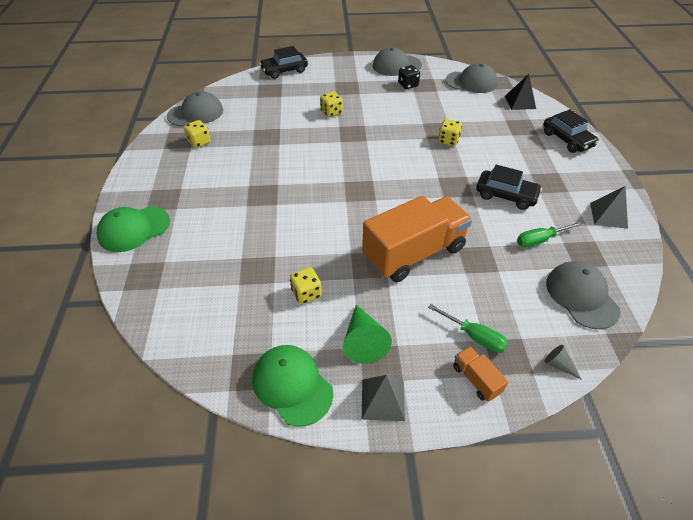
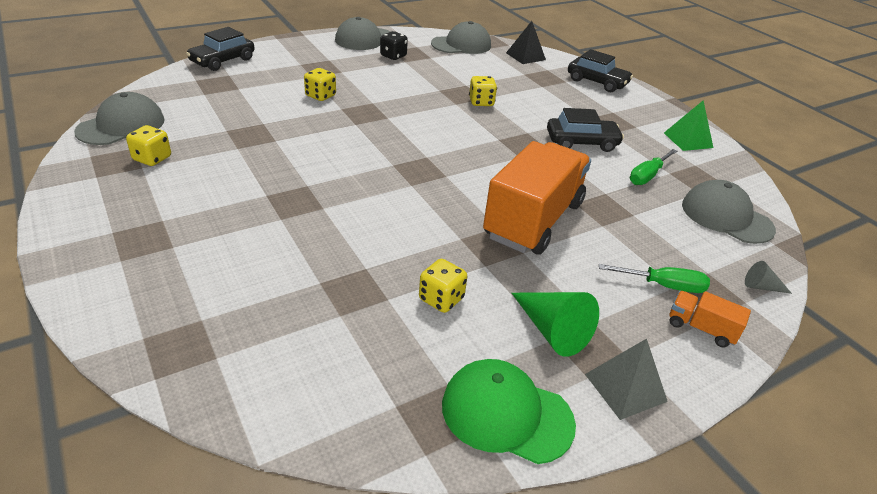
camera: 30 degrees left, 10 degrees down
green cap [97,206,170,252] -> none
grey pyramid [590,186,628,229] -> green pyramid [664,101,713,151]

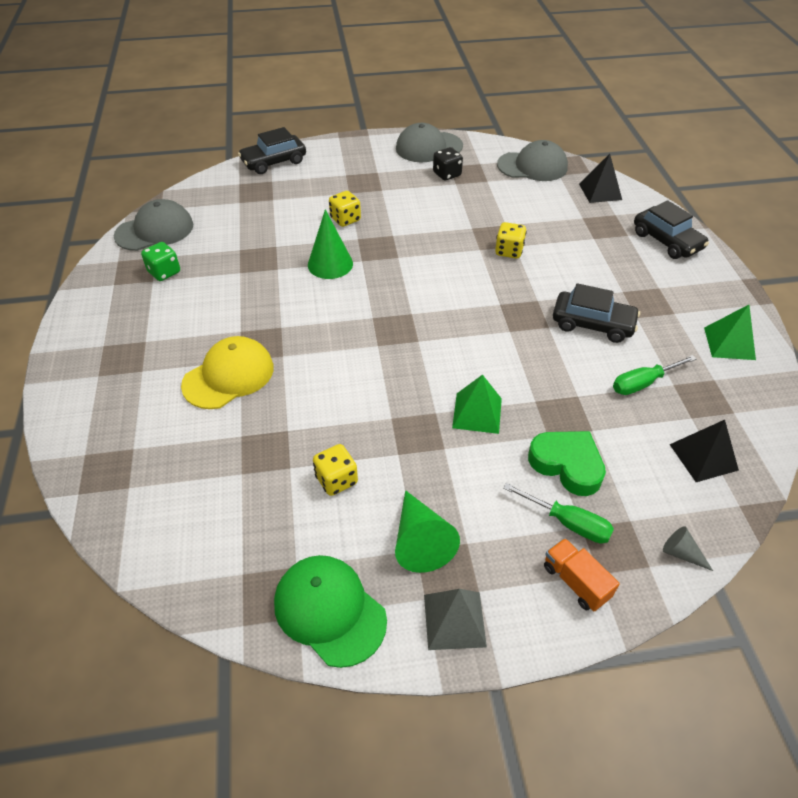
camera: 25 degrees right, 10 degrees up
yellow dice [126,125,171,166] -> green dice [141,242,180,281]
orange truck [483,141,591,254] -> green pyramid [452,374,502,434]
grey cap [682,180,776,244] -> black pyramid [669,420,739,482]
none -> yellow cap [181,336,274,409]
none -> green cone [308,209,353,279]
none -> green heart [528,431,606,496]

